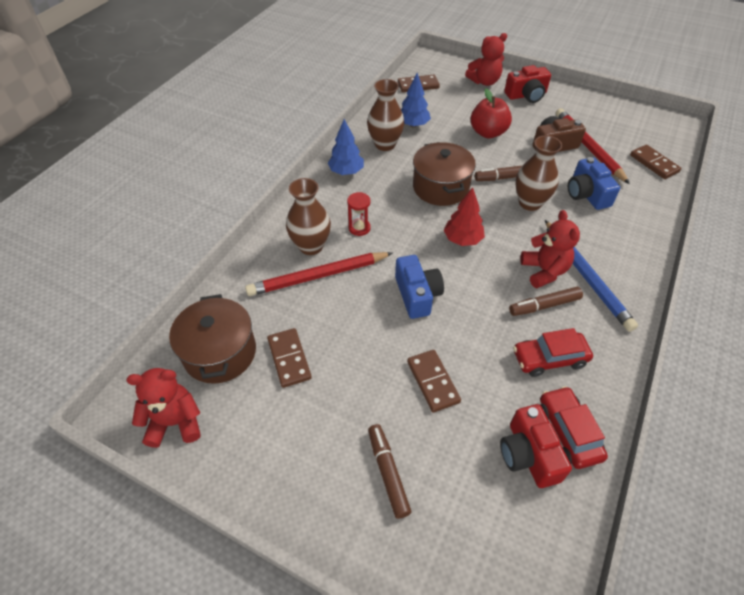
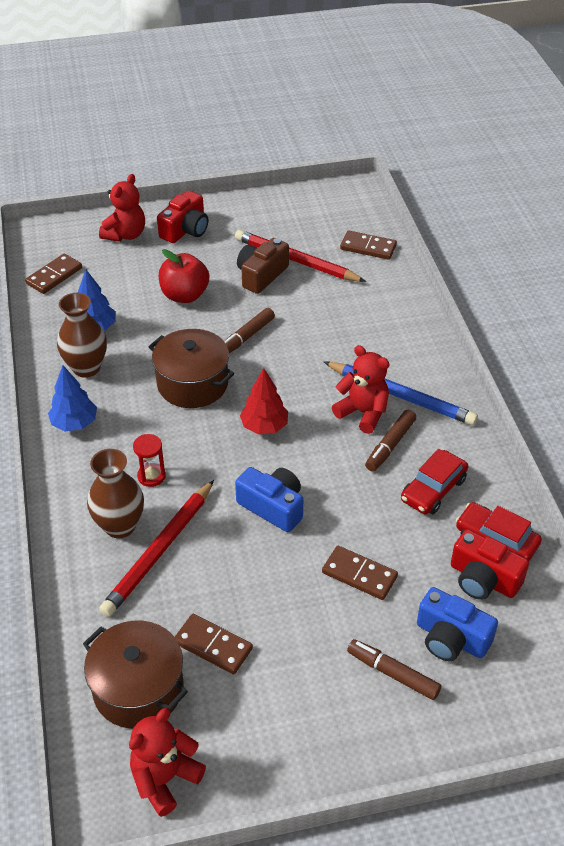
camera: 40 degrees left, 5 degrees down
brown vase [515,135,562,211] -> none
blue camera [568,157,620,210] -> blue camera moved to [417,587,498,661]

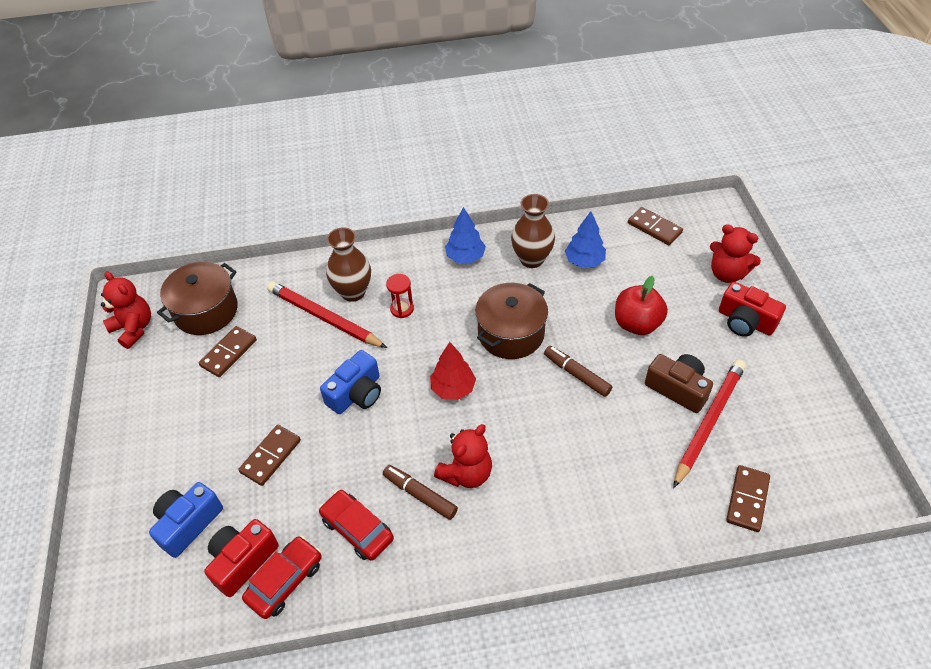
camera: 95 degrees right, 5 degrees up
blue pencil [323,361,478,425] -> none
brown marker [347,639,441,700] -> none

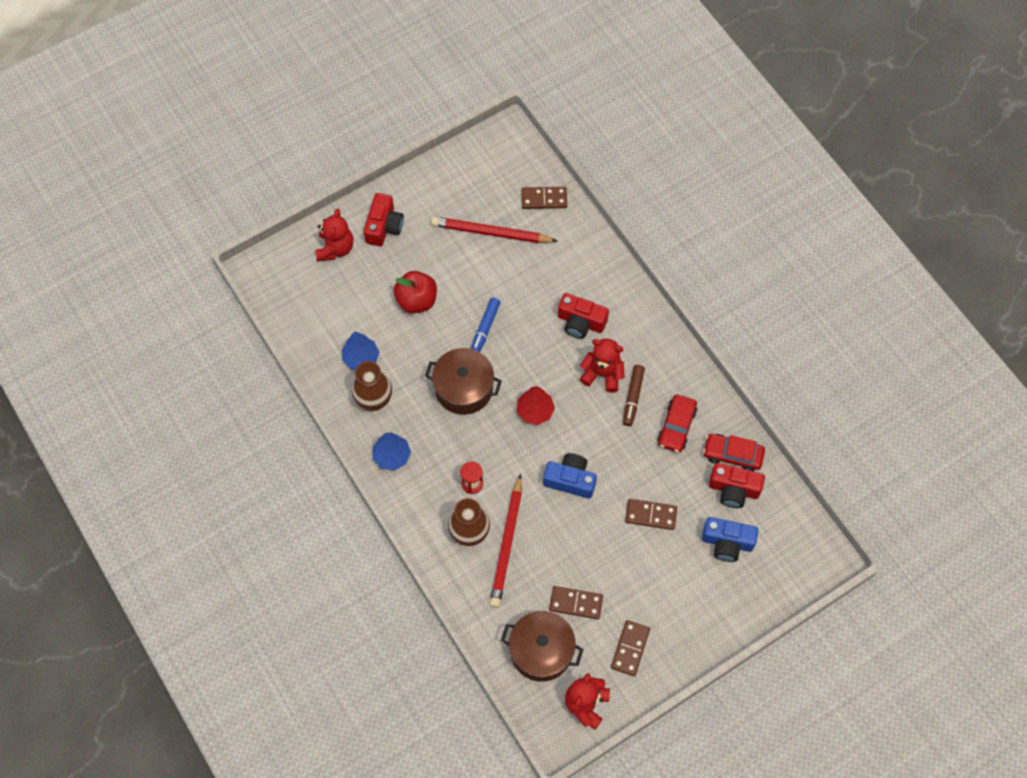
camera: 115 degrees left, 15 degrees up
brown marker [544,346,612,397] -> blue marker [471,298,501,352]
brown domino [628,207,683,245] -> brown domino moved to [611,620,650,676]
brown camera [645,354,713,413] -> none
none -> red camera [558,293,609,339]

